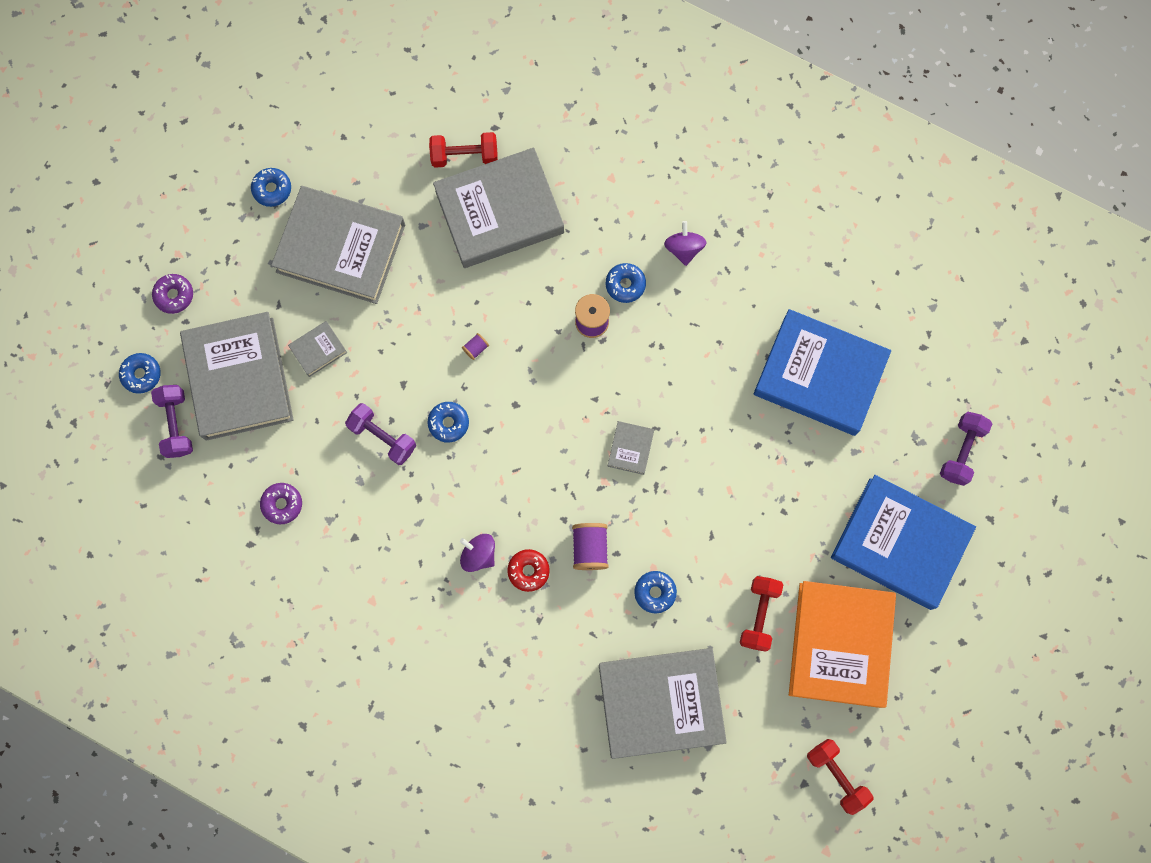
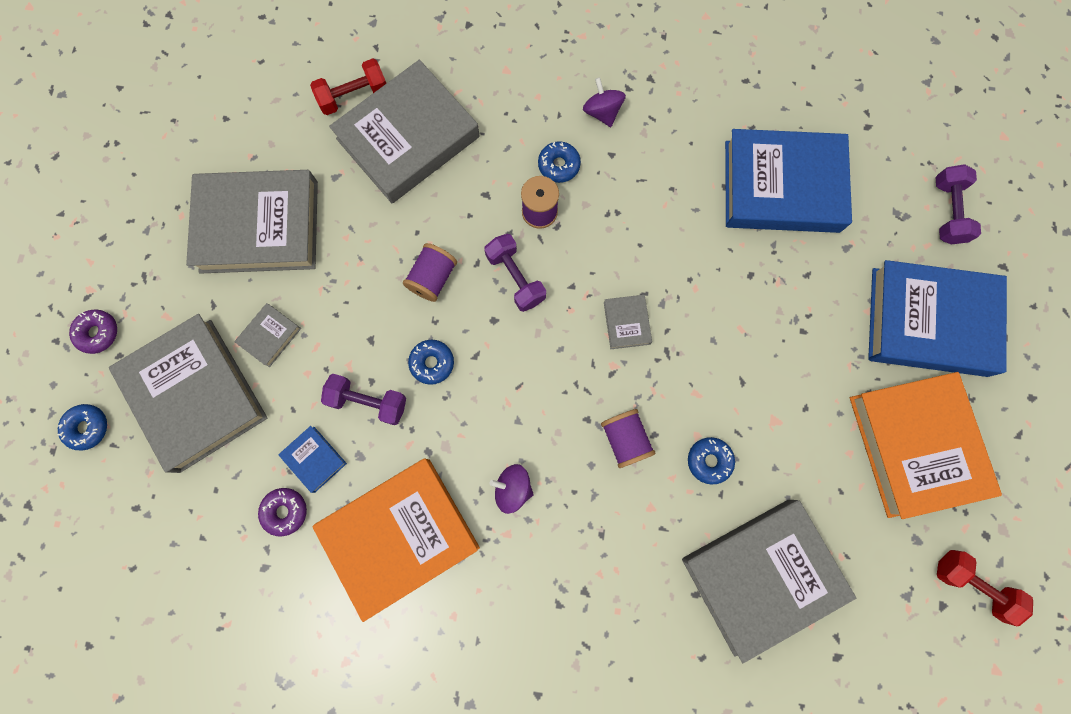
camera: 20 degrees left, 0 degrees up
purple dumbbell [151,385,193,458] -> purple dumbbell moved to [484,234,546,312]
blue donut [251,168,291,207] -> none
purple spool [462,333,489,360] -> purple spool [403,243,457,302], size x1.94
red donut [507,549,550,592] -> none
red dumbbell [740,576,783,652] -> none
none -> blue book [278,426,347,493]
none -> orange book [312,458,480,622]

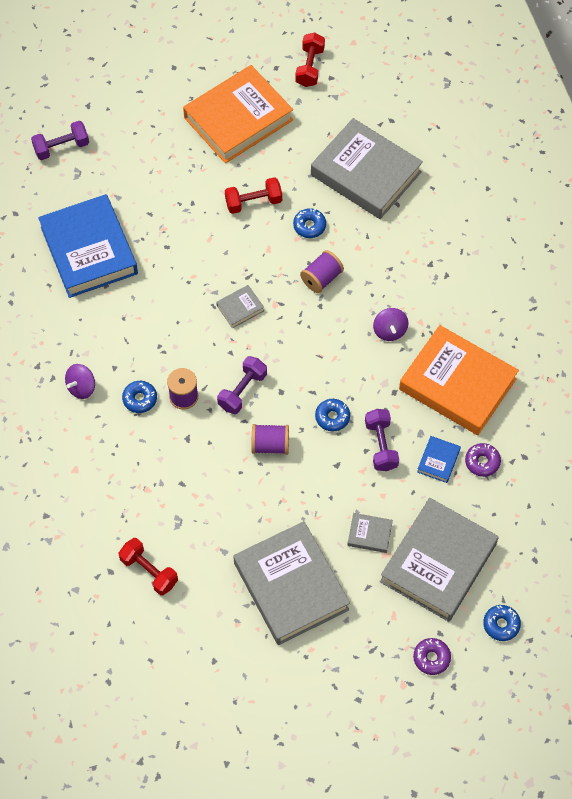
camera: 115 degrees left, 15 degrees down
grey book [329,60,480,203] -> none
blue book [868,260,1007,377] -> none
none -> red dumbbell [225,177,282,214]

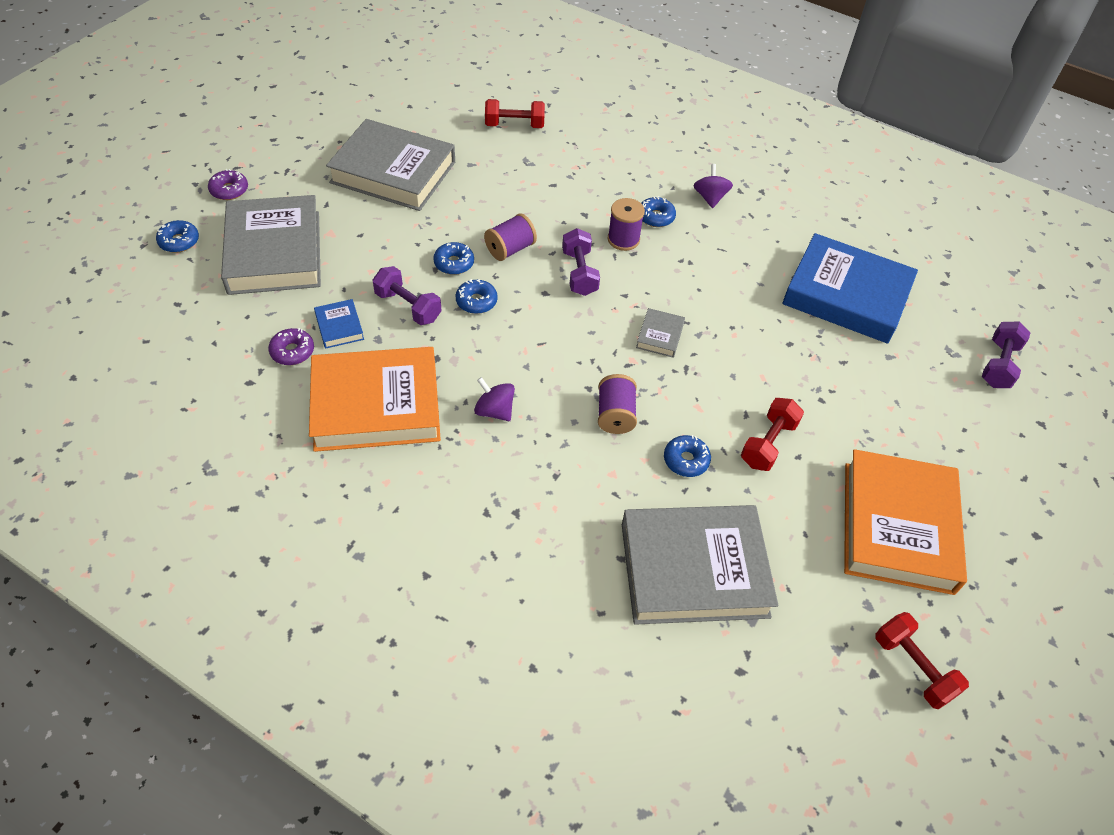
camera: 135 degrees right, 10 degrees down
grey book [347,513,393,553] -> none
none -> blue donut [433,242,474,275]

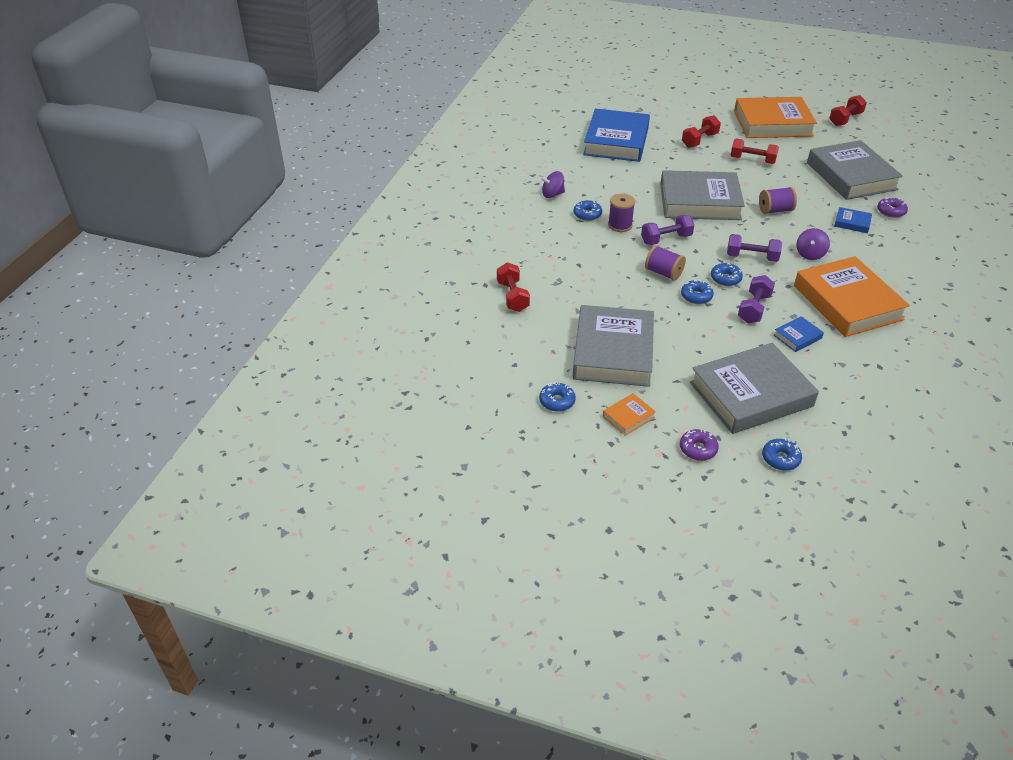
camera: 100 degrees left, 10 degrees down
purple donut [268,328,314,365] -> purple donut moved to [877,197,908,218]
grey book [636,308,685,358] -> grey book [660,170,745,220], size x2.41
blue donut [664,435,711,477] -> blue donut moved to [539,382,576,412]
purple dumbbell [982,322,1030,388] -> purple dumbbell moved to [727,234,782,262]
none -> orange book [603,393,656,436]
none -> red dumbbell [682,115,721,148]
none -> blue book [834,207,872,233]

